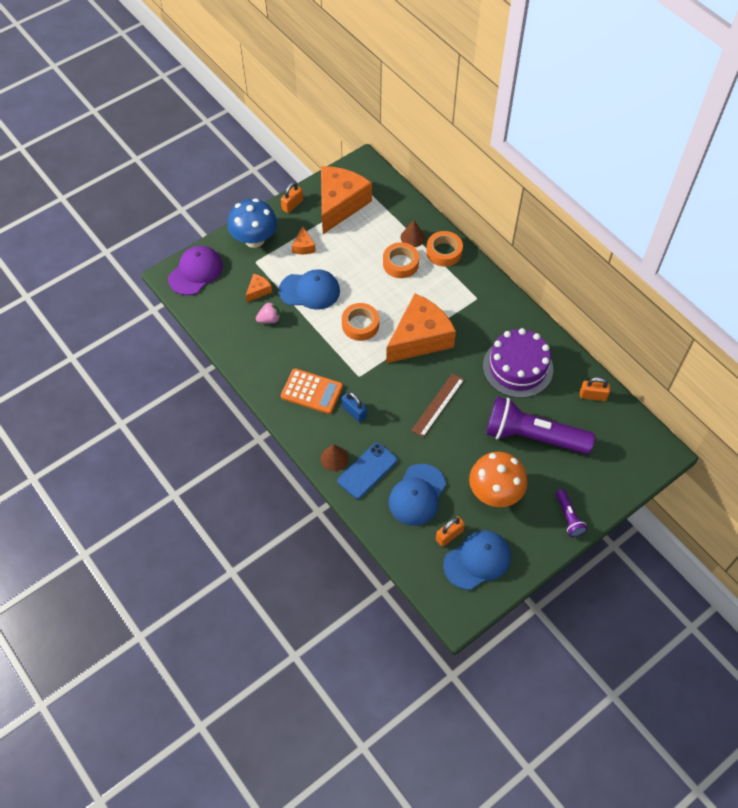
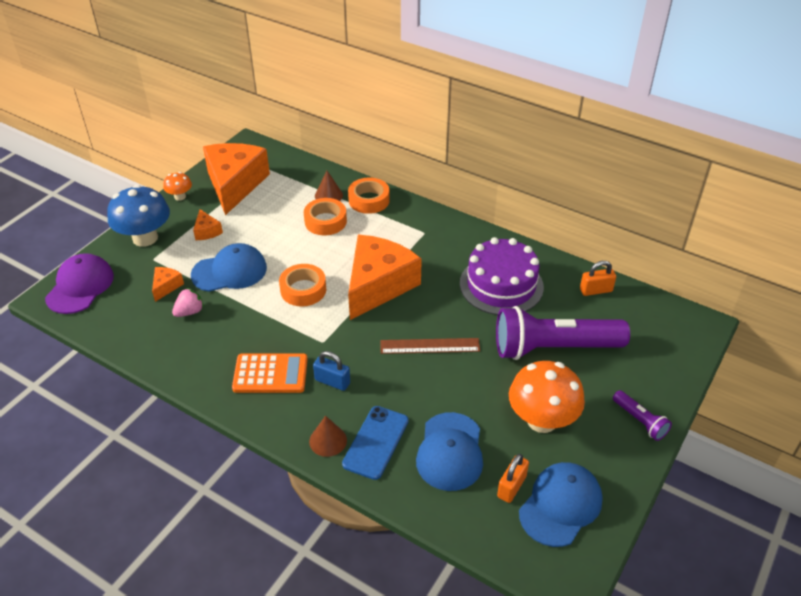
camera: 20 degrees left, 15 degrees down
orange padlock [281,182,303,213] -> orange mushroom [163,172,192,201]
brown ruler [411,373,464,437] -> brown ruler turned 75 degrees clockwise [380,338,480,354]

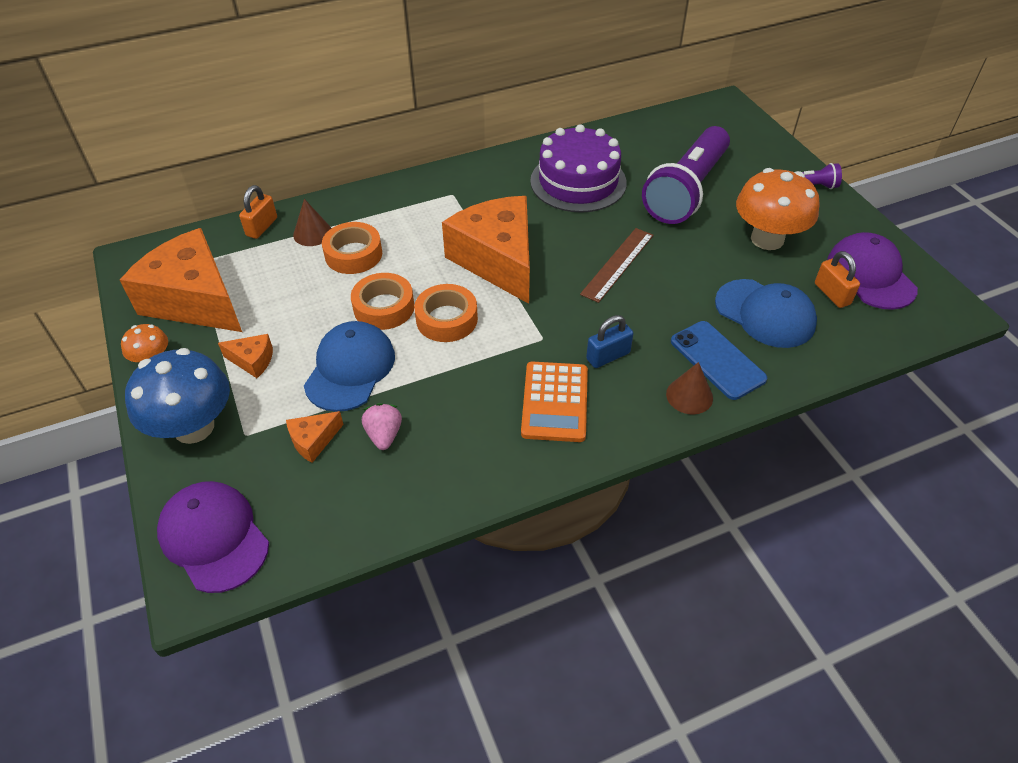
camera: 55 degrees left, 5 degrees up
orange cheese [152,267,184,302] -> orange cheese turned 90 degrees counterclockwise [286,411,344,463]
orange calculator [232,353,308,393] -> orange calculator turned 150 degrees clockwise [521,361,588,442]
orange tape [348,178,390,214] -> orange tape moved to [351,273,414,330]
blue cap [519,462,603,547] -> purple cap [827,232,918,310]
orange padlock [580,261,616,296] -> orange padlock moved to [239,185,277,239]

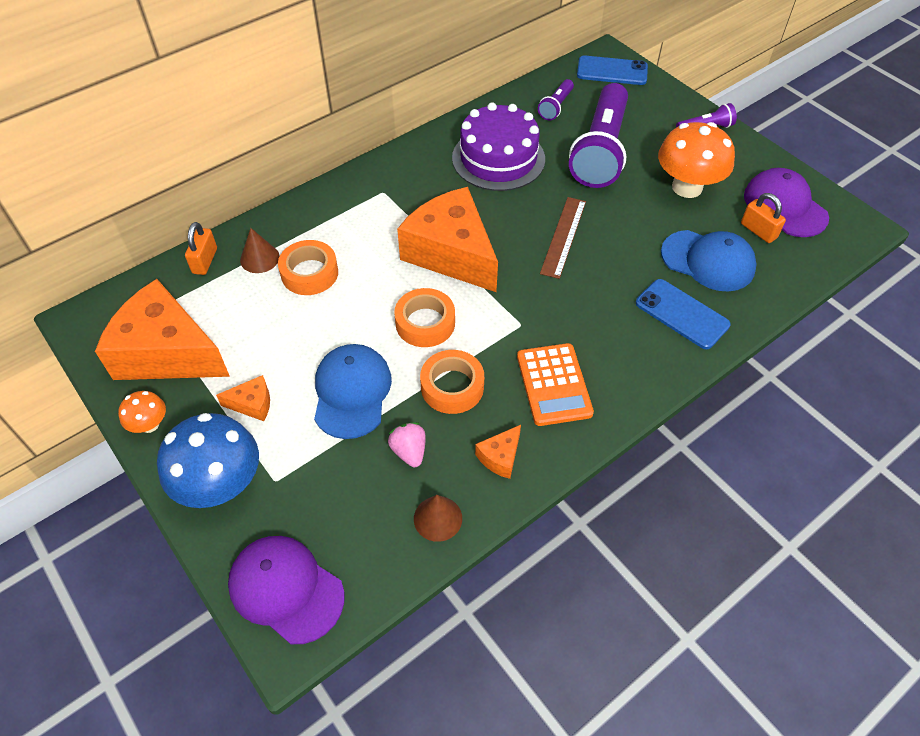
camera: 15 degrees left, 5 degrees up
orange cheese [286,411,344,463] -> orange cheese moved to [475,425,521,479]
orange tape [351,273,414,330] -> orange tape moved to [420,350,484,414]
blue padlock [586,315,633,368] -> none
brown cone [666,362,713,414] -> brown cone moved to [414,495,462,542]
none -> purple flashlight [538,79,574,120]
none -> blue phone [577,55,648,85]

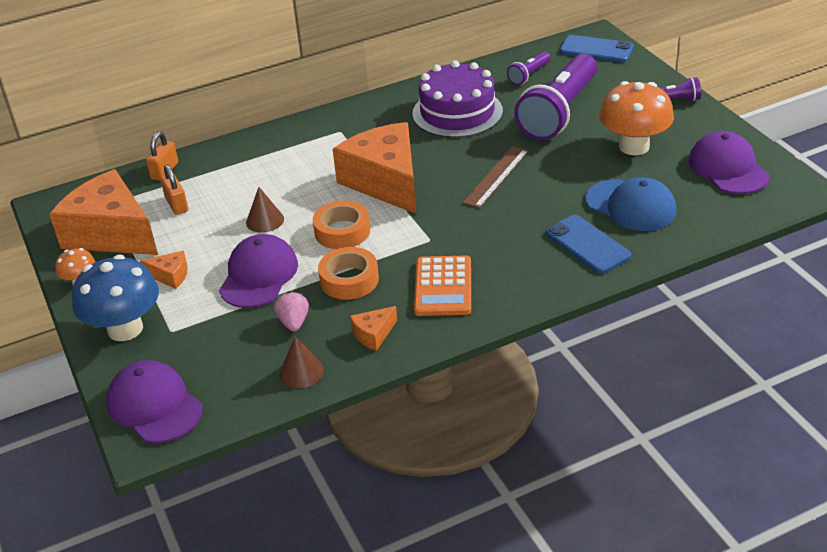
camera: 15 degrees right, 15 degrees down
brown cone [240,228,280,273] -> brown cone moved to [246,187,284,233]
orange tape [278,240,338,295] -> none
blue cap [314,344,392,439] -> purple cap [219,234,298,308]
orange padlock [741,193,786,243] -> orange padlock moved to [160,165,188,215]

